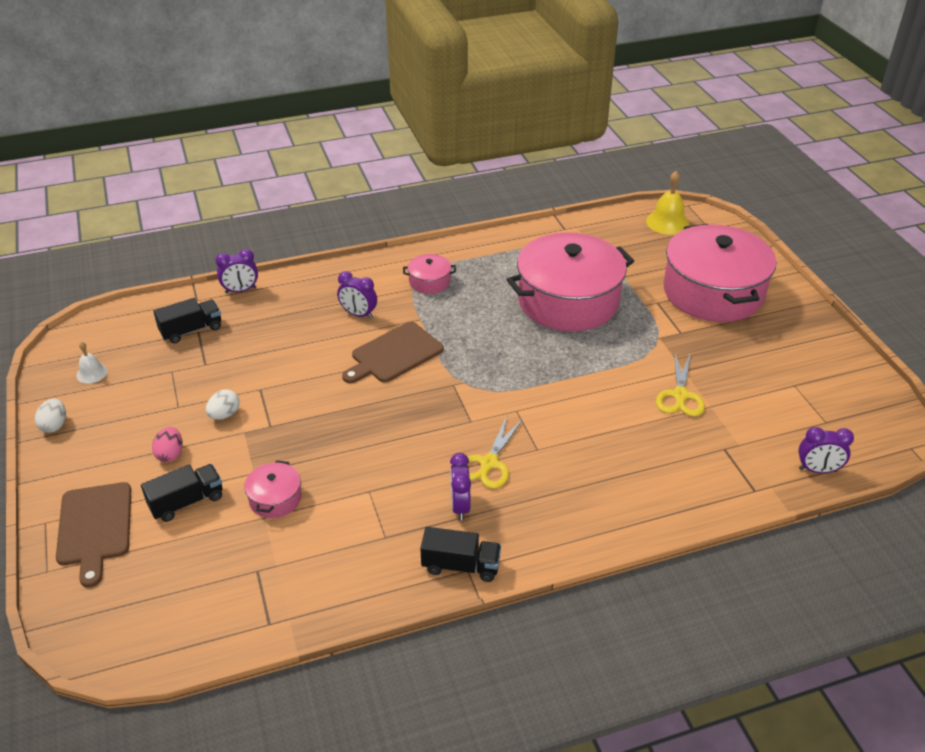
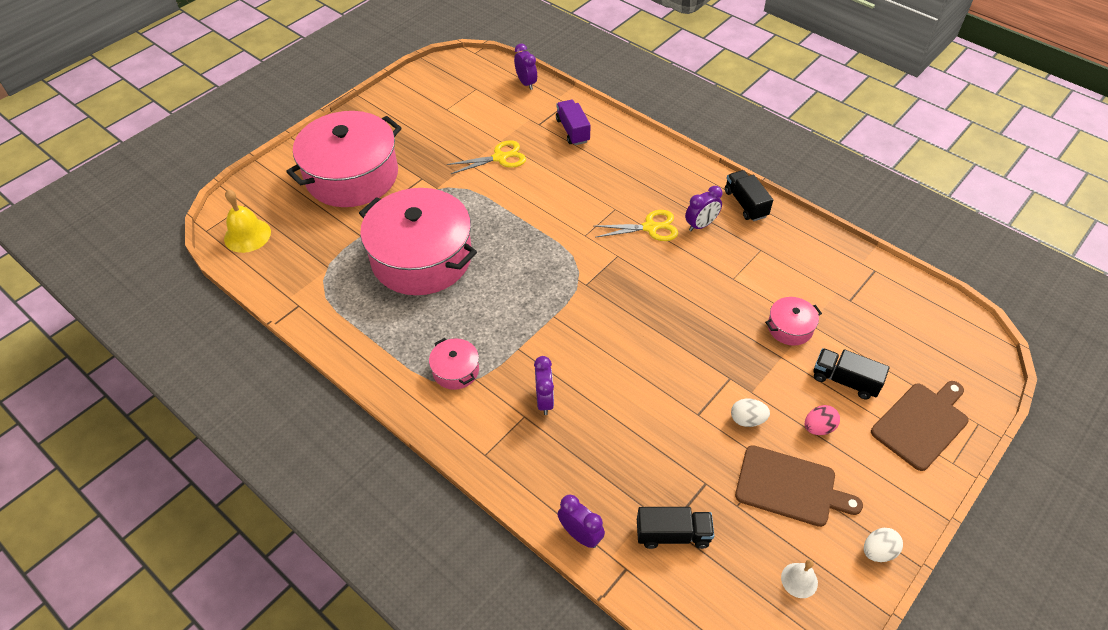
camera: 120 degrees left, 10 degrees up
black truck [153,298,221,344] -> black truck turned 150 degrees clockwise [637,507,714,549]
brown cutting board [342,322,444,383] -> brown cutting board moved to [735,445,863,527]
none -> purple truck [556,100,591,145]

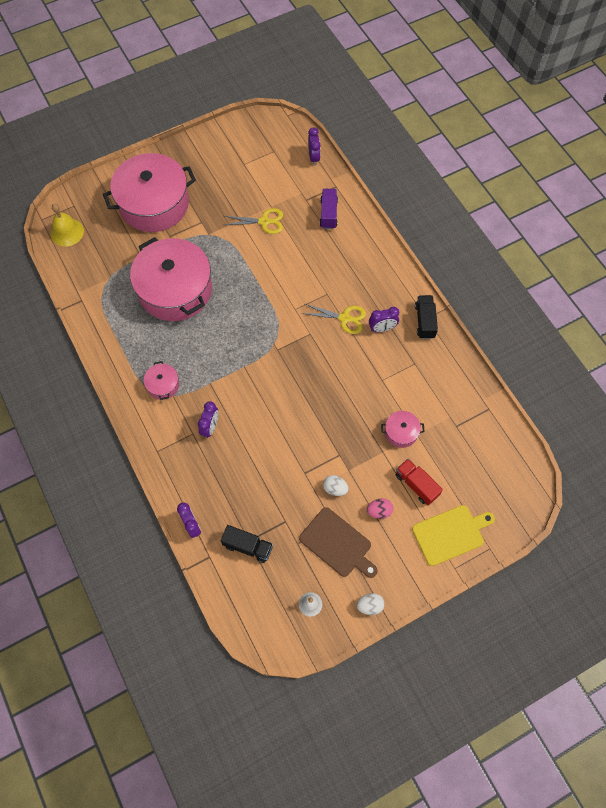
camera: 20 degrees right, 15 degrees up
black truck [814,348,890,399] -> red truck [396,459,443,505]
brown cutting board [871,381,969,471] -> yellow cutting board [412,505,495,566]

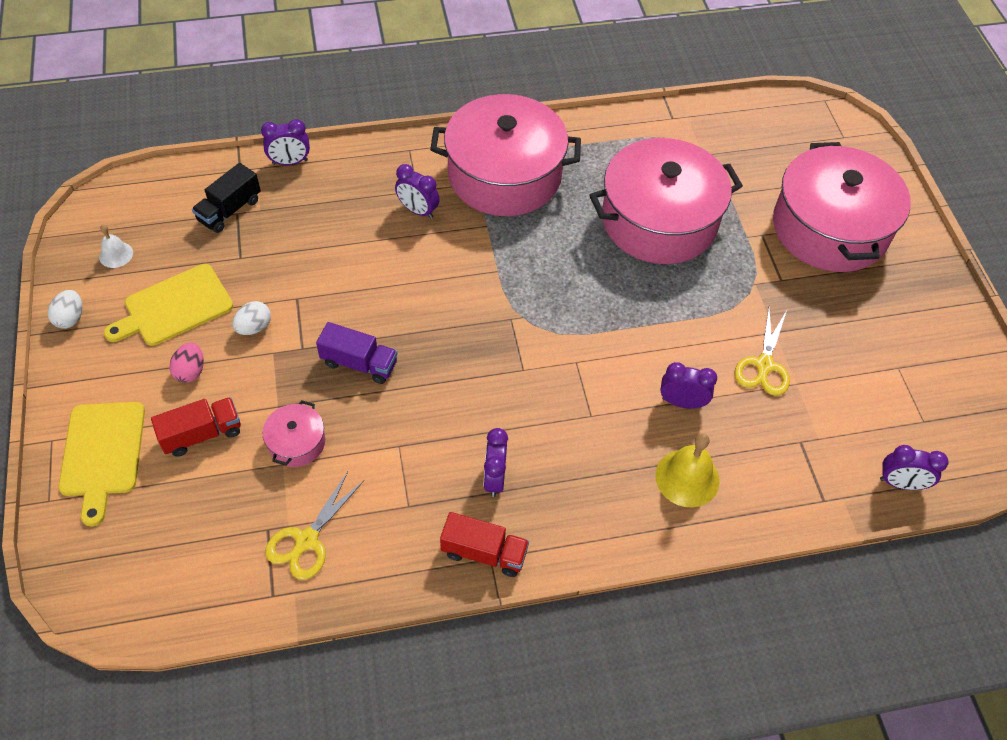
camera: 105 degrees right, 10 degrees down
yellow bell [50,204,84,247] -> yellow bell moved to [655,433,719,507]
pink pot [144,361,179,400] -> pink pot [430,94,581,216], size x2.39
brown cutting board [299,507,378,578] -> yellow cutting board [104,264,233,346]
yellow scissors [301,304,366,334] -> yellow scissors moved to [265,472,364,580]
purple truck [320,189,338,229] -> purple truck moved to [316,322,397,384]
black truck [415,295,438,339] -> red truck [440,512,529,577]
none -> purple clock [660,362,717,409]

